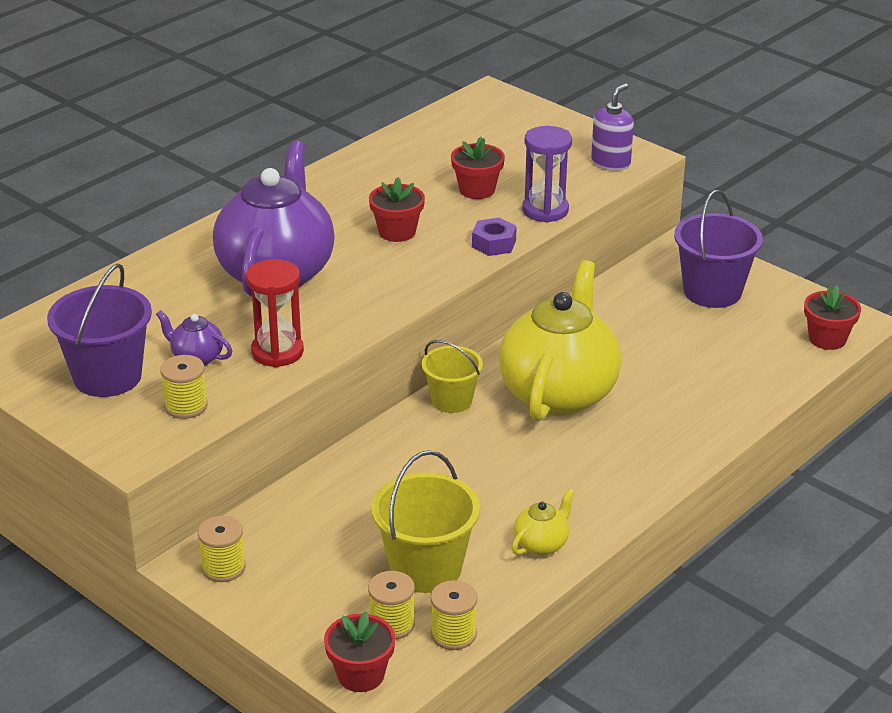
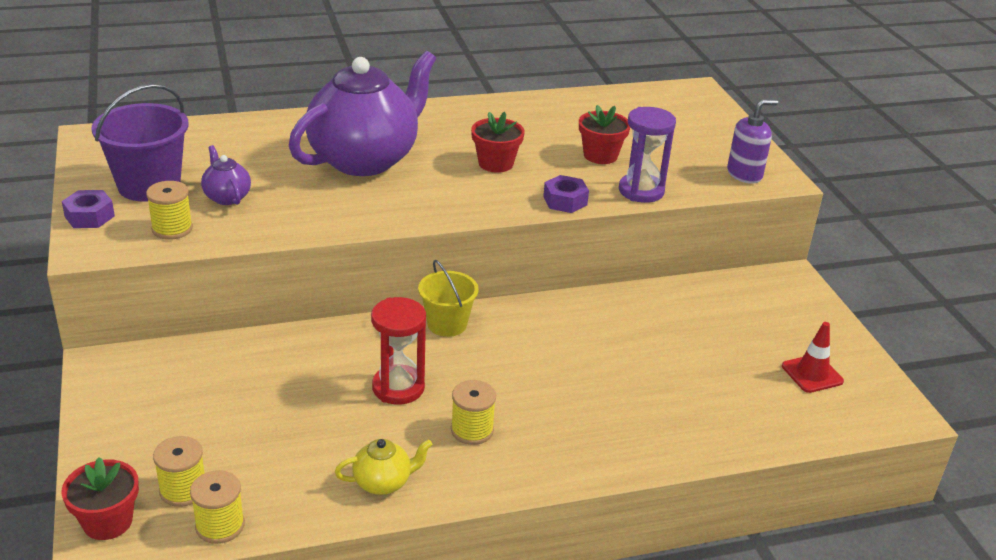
camera: 30 degrees right, 0 degrees up
yellow spool [198,516,246,582] -> yellow spool moved to [451,380,496,445]
red hourglass [246,259,304,367] -> red hourglass moved to [371,297,426,405]
yellow bucket [372,450,480,593] -> none
yellow teapot [499,260,621,422] -> none
purple bucket [674,190,763,308] -> none
red flower pot [804,286,861,350] -> none
none -> purple nut [62,190,115,228]
none -> red traffic cone [782,322,844,393]

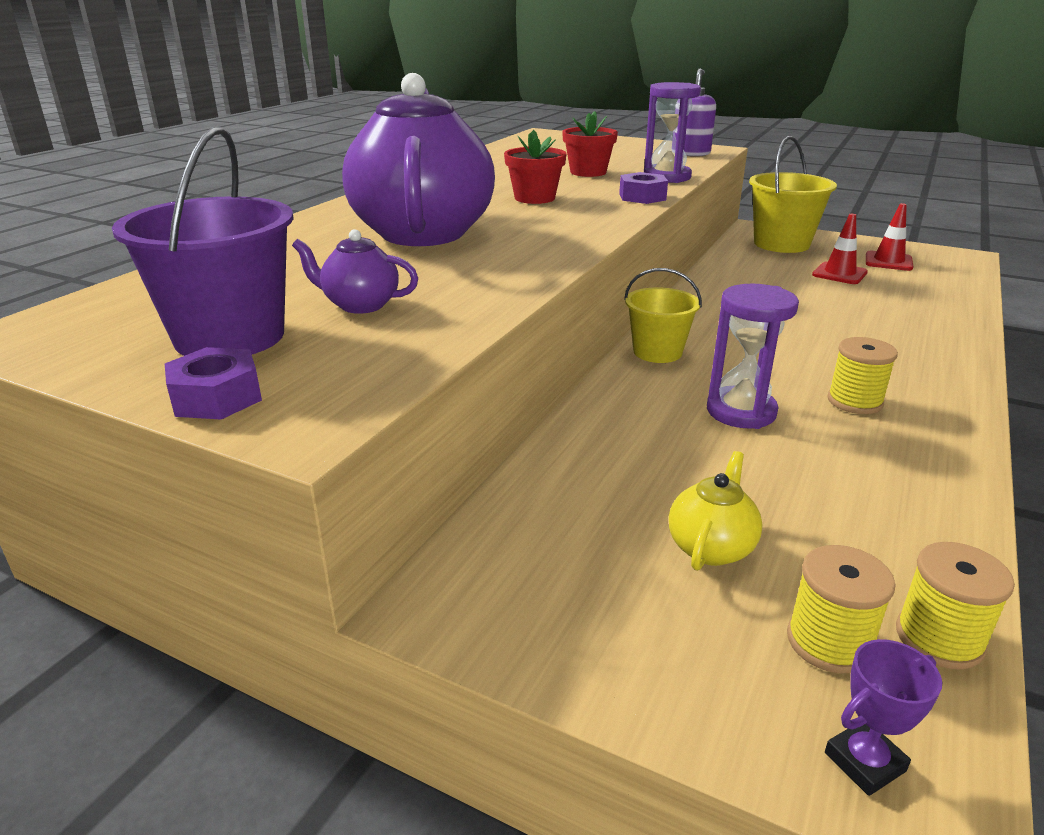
camera: 45 degrees left, 5 degrees down
red flower pot [61,457,139,540] -> purple trophy [825,639,942,796]
yellow spool [146,181,193,240] -> none
yellow teapot [335,439,433,495] -> yellow teapot moved to [669,451,762,571]
red hourglass [371,297,426,405] -> purple hourglass [707,284,799,429]
none -> yellow bucket [749,136,837,253]
none -> red traffic cone [812,214,868,284]

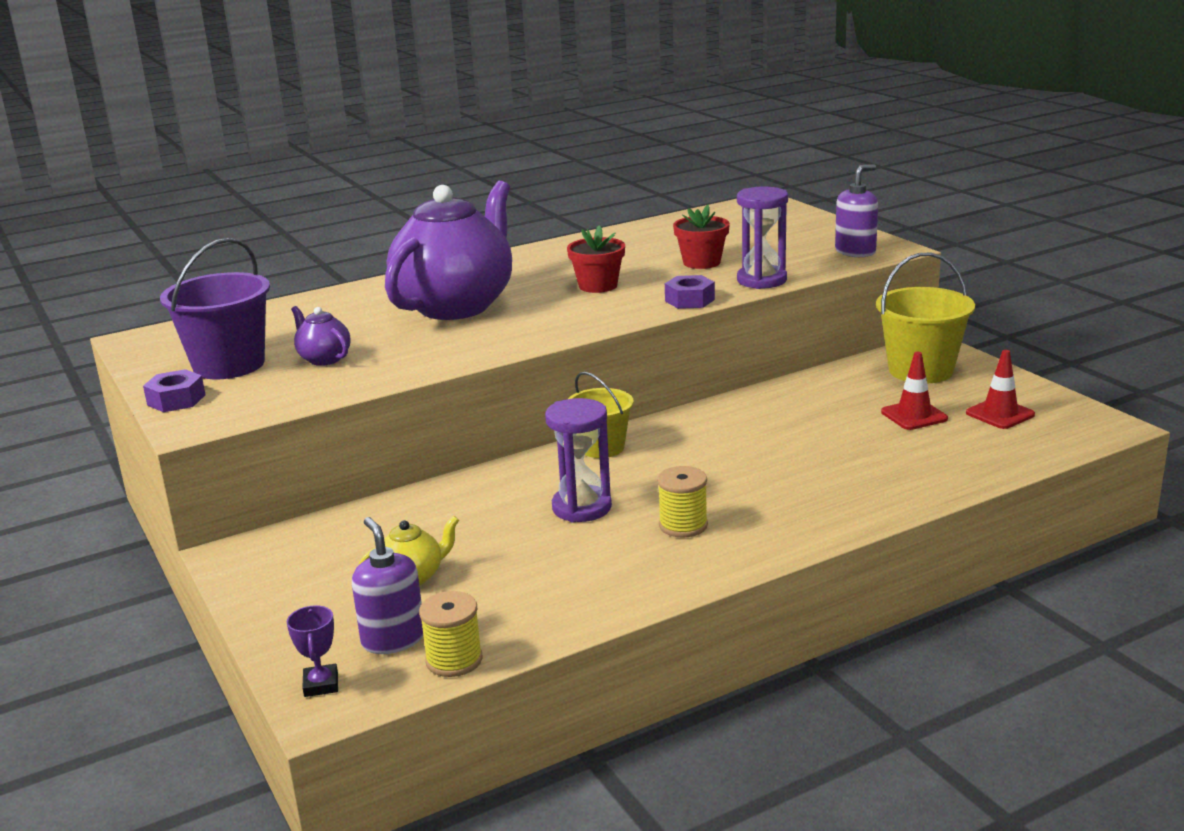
camera: 35 degrees right, 5 degrees down
yellow spool [787,545,896,673] -> purple soap dispenser [352,517,423,654]
purple trophy [825,639,942,796] -> purple trophy turned 75 degrees clockwise [287,605,338,697]

